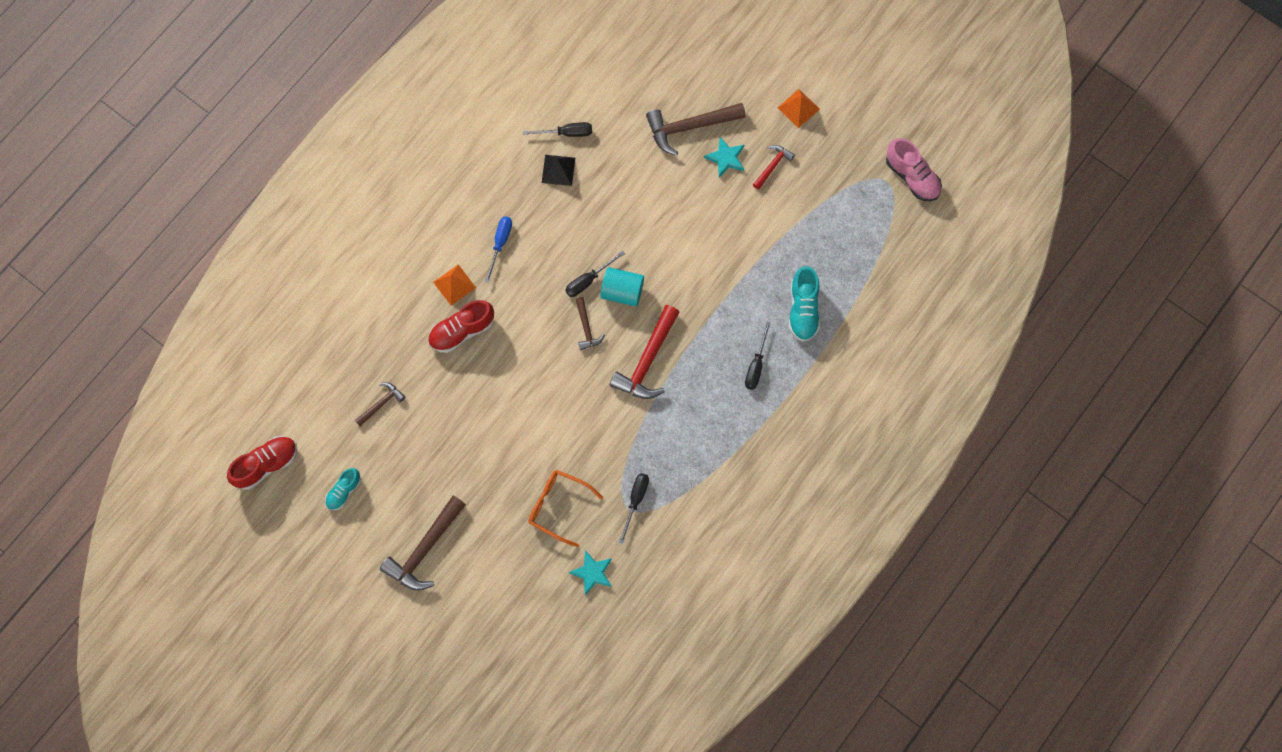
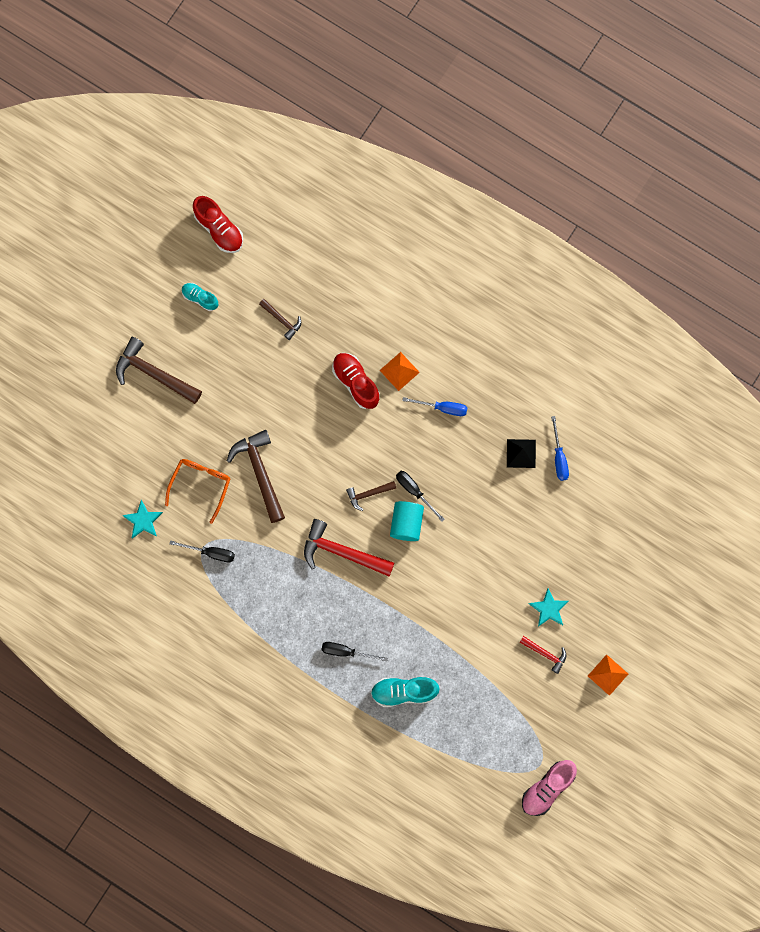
camera: 85 degrees right, 5 degrees up
black screwdriver [523,122,592,137] -> blue screwdriver [551,416,569,481]
brown hammer [646,103,746,156] -> brown hammer moved to [227,430,285,523]

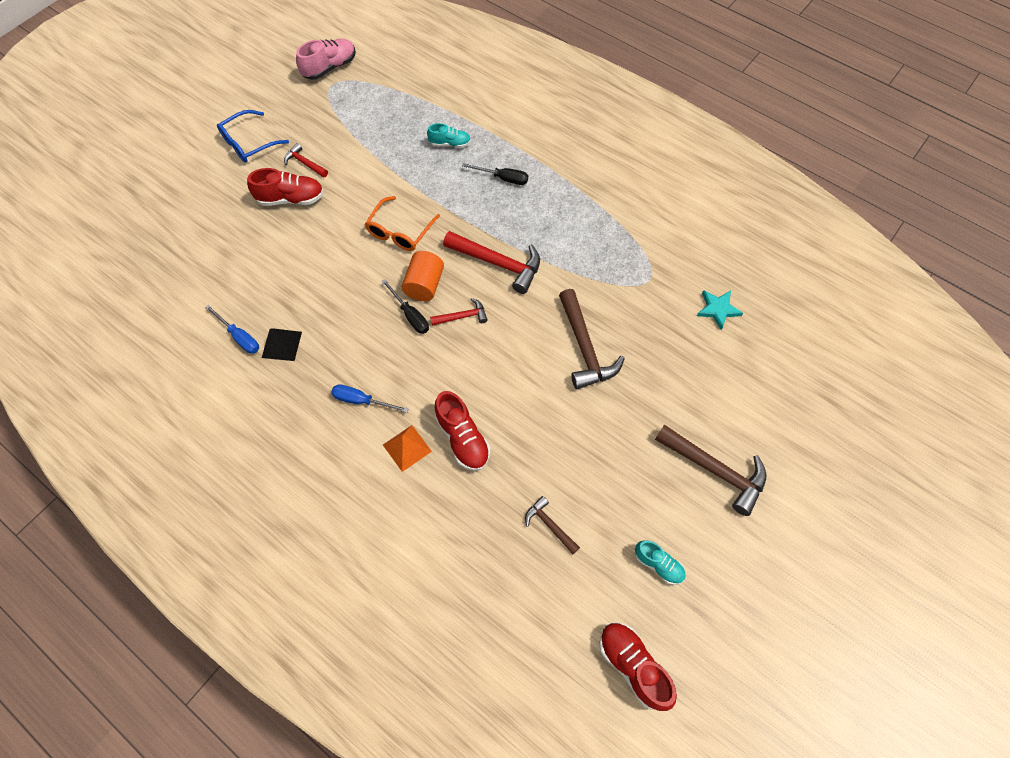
camera: 175 degrees left, 15 degrees down
orange glasses [165,459,230,524] -> orange glasses moved to [365,196,440,251]
black screwdriver [169,540,235,562] -> none
brown hammer [346,481,396,511] -> red hammer [430,298,488,326]
turquoise shoe [371,677,440,707] -> turquoise shoe [427,123,471,148], size x0.64
turquoise cylinder [390,501,424,541] -> orange cylinder [402,251,444,301]
turquoise star [529,588,569,627] -> red shoe [247,168,324,206]
blue screwdriver [551,416,569,481] -> blue screwdriver turned 135 degrees clockwise [205,305,259,354]
orange pyramid [588,654,628,696] -> blue glasses [217,110,289,162]

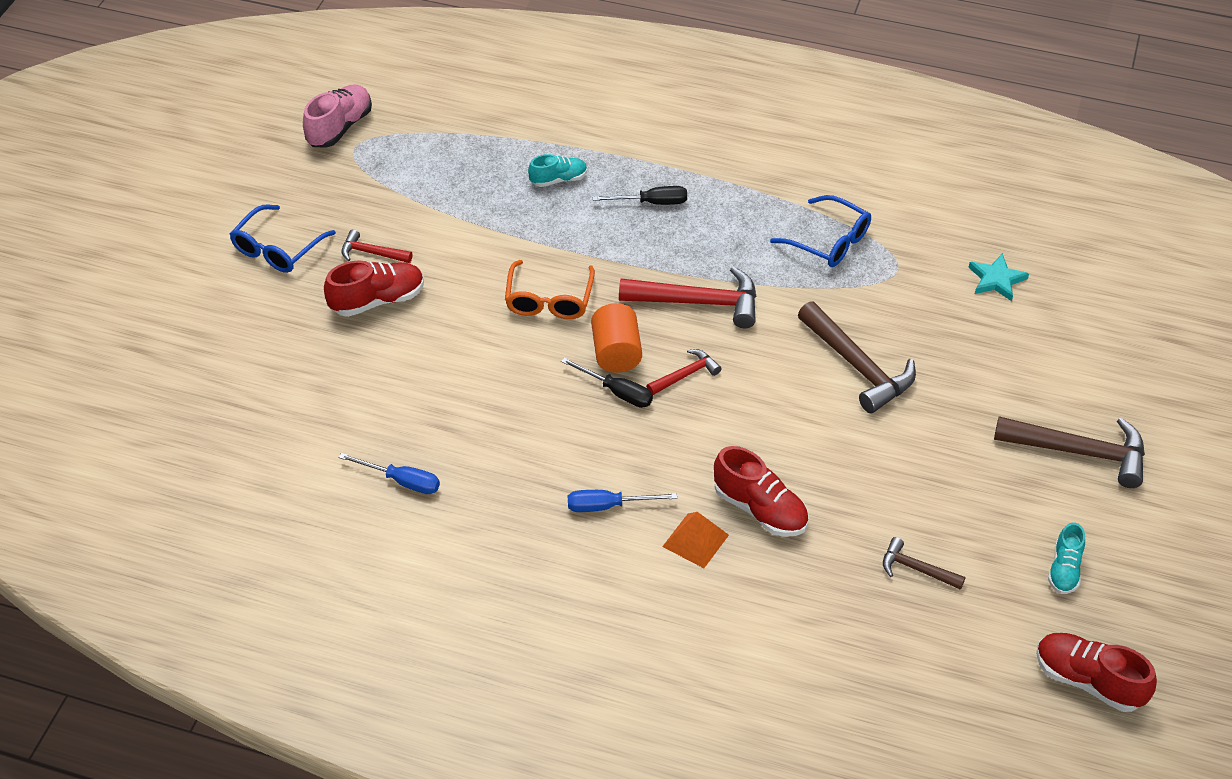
camera: 20 degrees left, 15 degrees down
black pyramid [262,328,302,361] -> none
turquoise shoe [635,540,686,585] -> turquoise shoe turned 90 degrees clockwise [1048,522,1085,594]
none -> blue glasses [770,195,871,267]

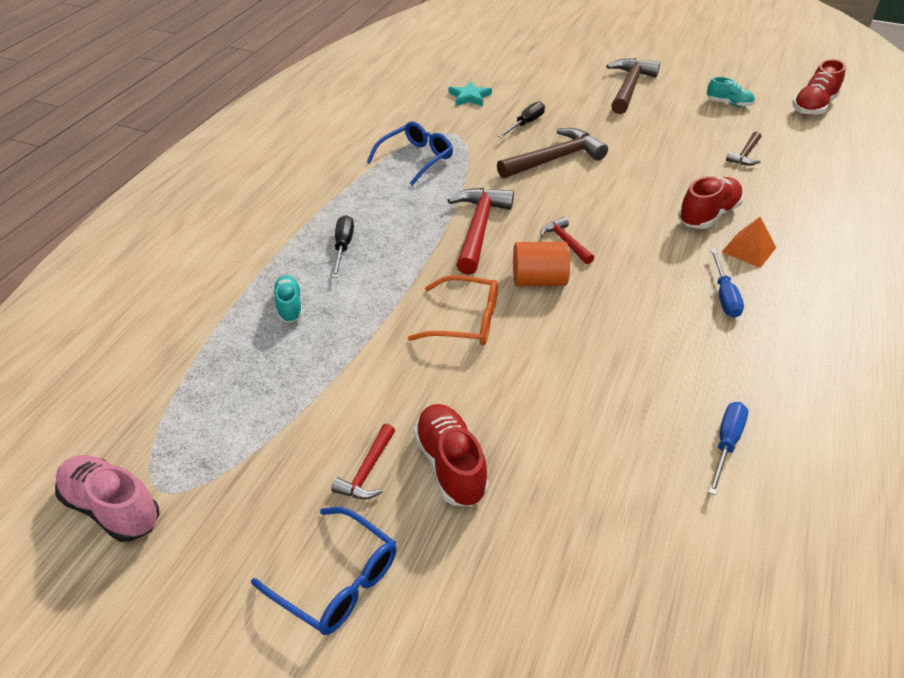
camera: 85 degrees left, 5 degrees down
black screwdriver [561,358,653,408] -> black screwdriver moved to [497,101,545,138]

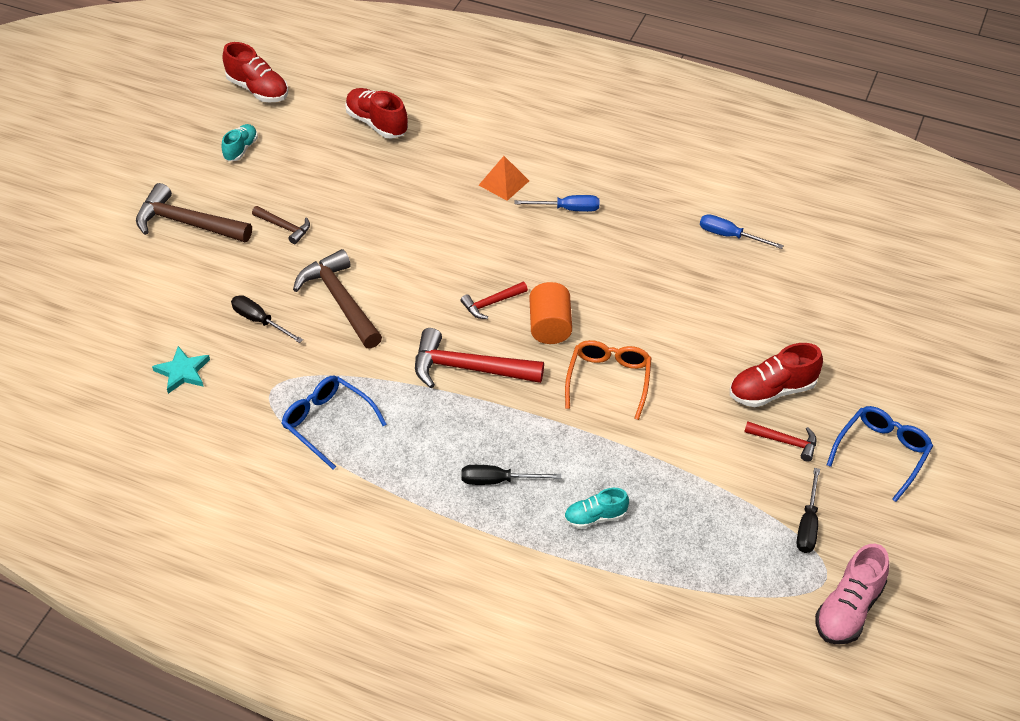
camera: 90 degrees left, 5 degrees up
red shoe [678,176,743,229] -> red shoe moved to [345,88,408,139]
brown hammer [726,131,761,165] -> brown hammer moved to [252,206,310,244]
none -> black screwdriver [797,468,820,553]

